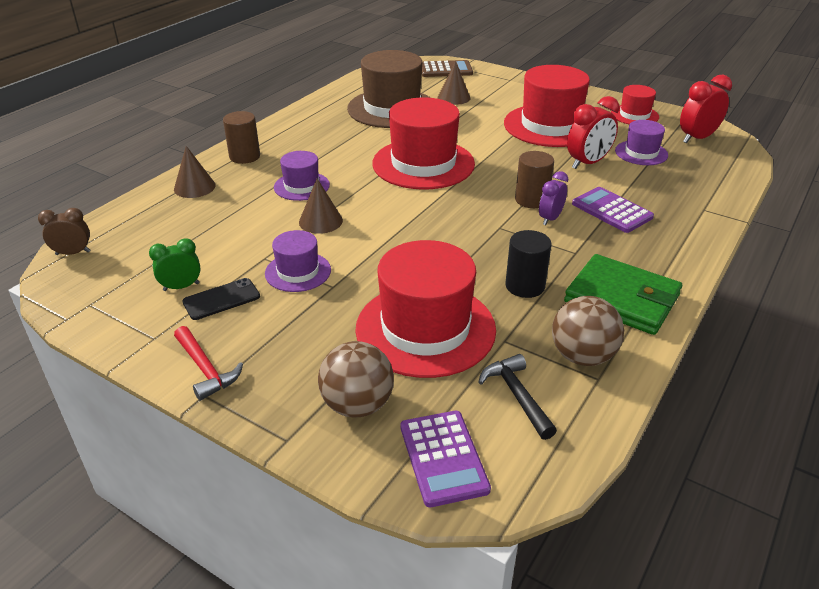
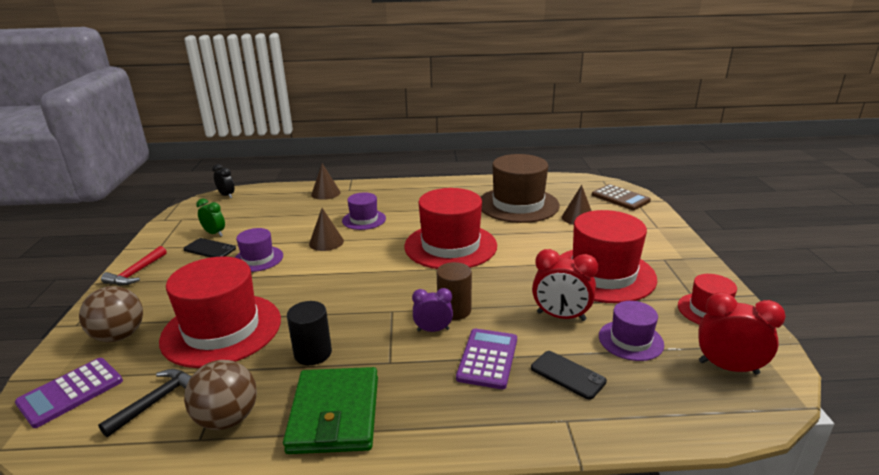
camera: 55 degrees right, 10 degrees down
brown clock [38,208,90,255] -> black clock [212,164,234,198]
brown cylinder [223,111,260,164] -> none
none -> black phone [531,351,607,400]

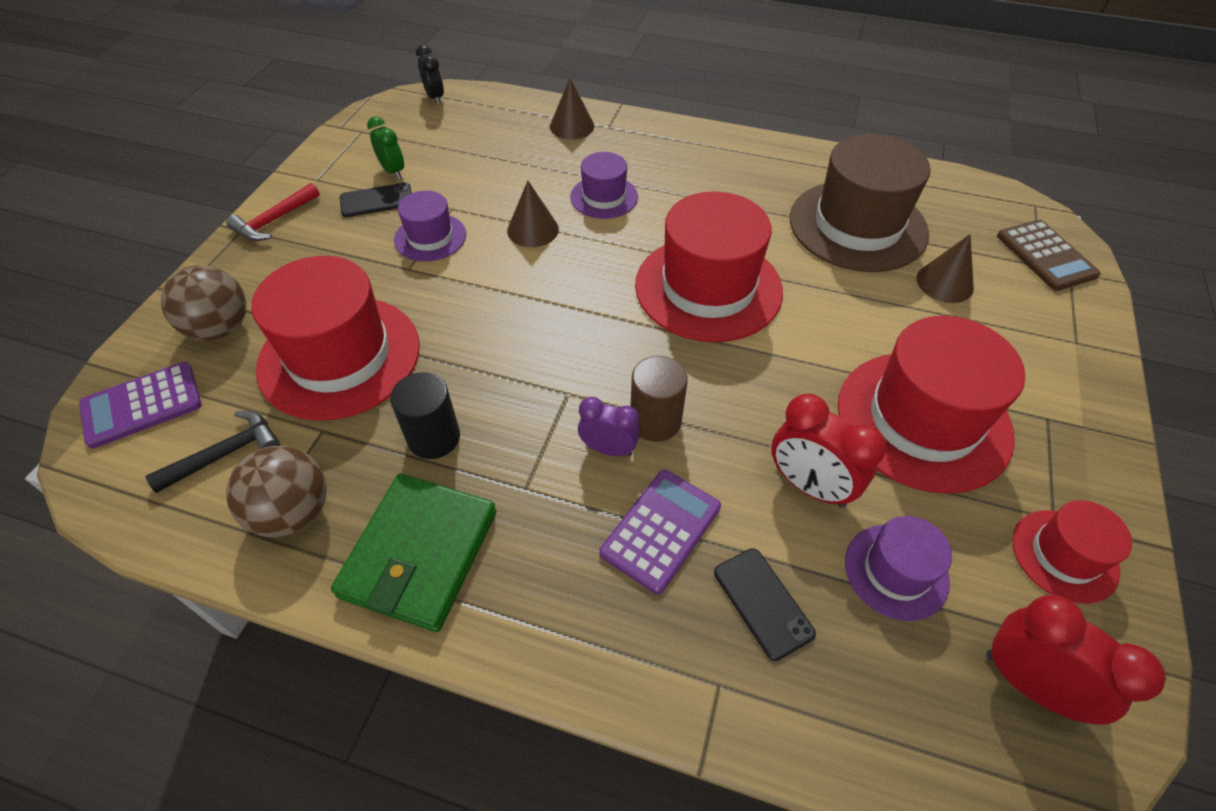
camera: 20 degrees right, 25 degrees up
black phone [183,238,236,258] -> black phone turned 60 degrees counterclockwise [340,182,412,217]

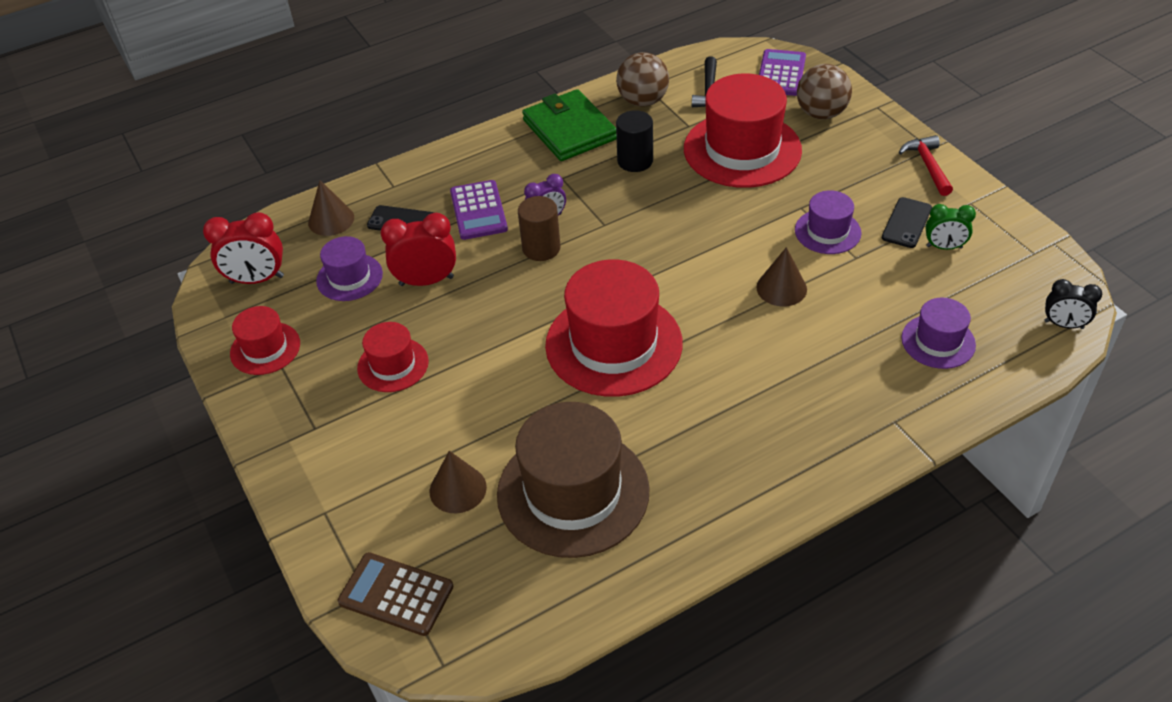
camera: 135 degrees right, 5 degrees down
brown cone [550,78,594,139] -> brown cone moved to [308,180,354,236]
purple hat [570,152,638,219] -> purple hat moved to [901,298,976,369]
red hat [838,316,1025,494] -> red hat [357,322,429,392], size x0.52

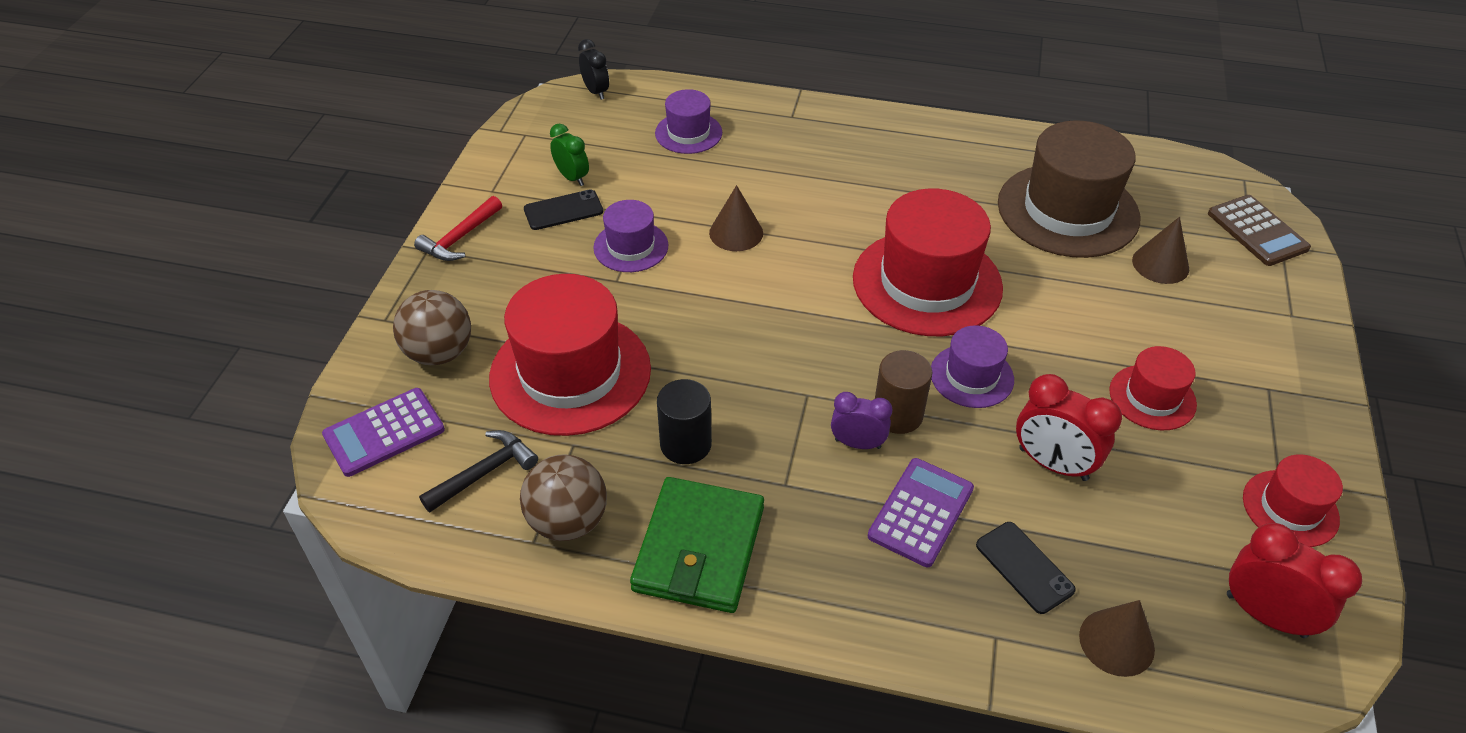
camera: 140 degrees left, 0 degrees up
purple hat [316,236,383,301] -> purple hat moved to [931,325,1014,408]

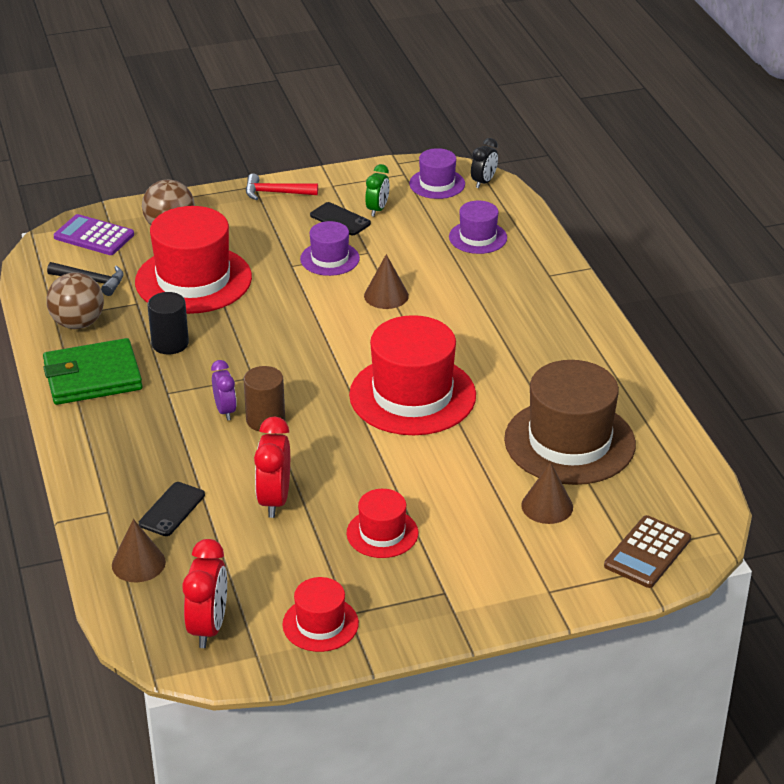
camera: 60 degrees right, 10 degrees down
purple calculator [868,458,974,567] -> none
purple hat [931,325,1014,408] -> purple hat moved to [409,148,465,199]

